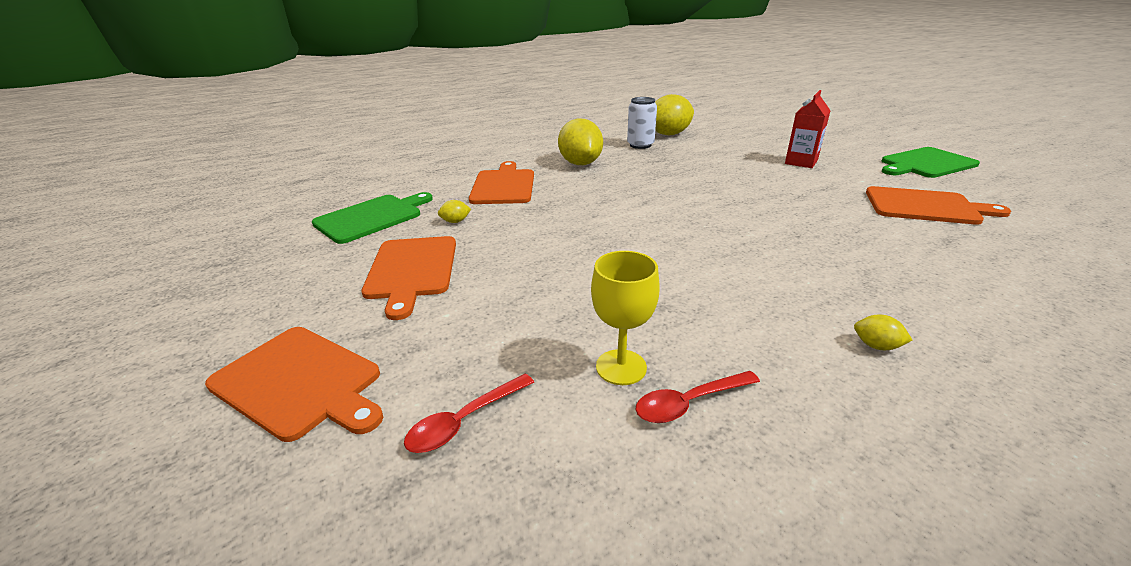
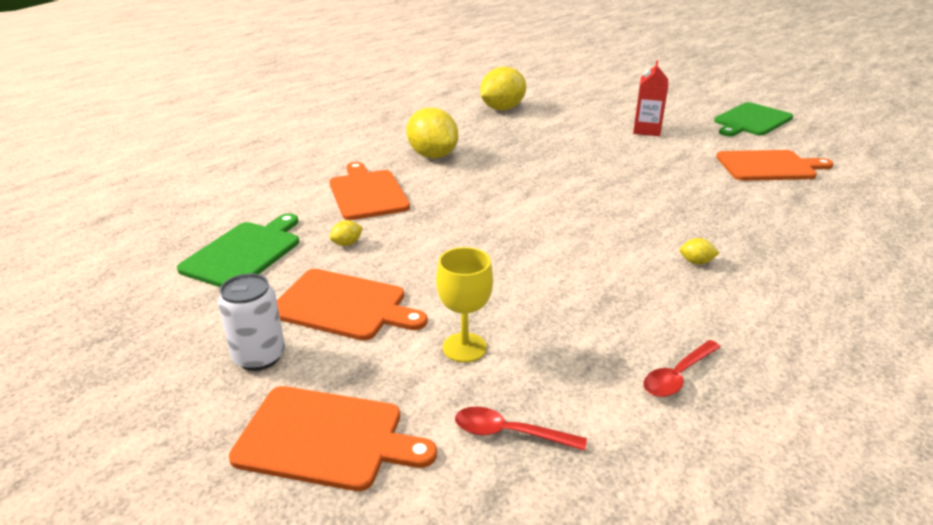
camera: 20 degrees left, 0 degrees up
orange cutting board [361,236,456,320] -> orange cutting board turned 45 degrees counterclockwise [277,269,428,341]
red spoon [404,374,534,453] -> red spoon turned 75 degrees clockwise [455,407,587,451]
yellow goblet [591,251,660,385] -> yellow goblet moved to [436,247,493,362]
white can [627,97,657,149] -> white can moved to [218,274,285,371]
yellow lemon [854,315,912,350] -> yellow lemon moved to [679,238,719,265]

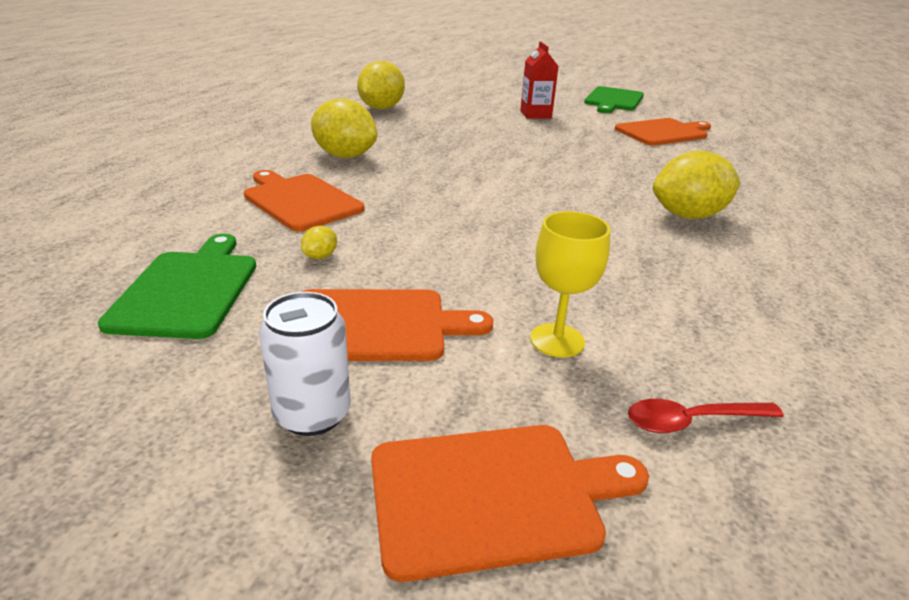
camera: 25 degrees left, 0 degrees up
red spoon [644,340,721,397] -> none
yellow lemon [679,238,719,265] -> yellow lemon [653,150,741,219], size x2.44

